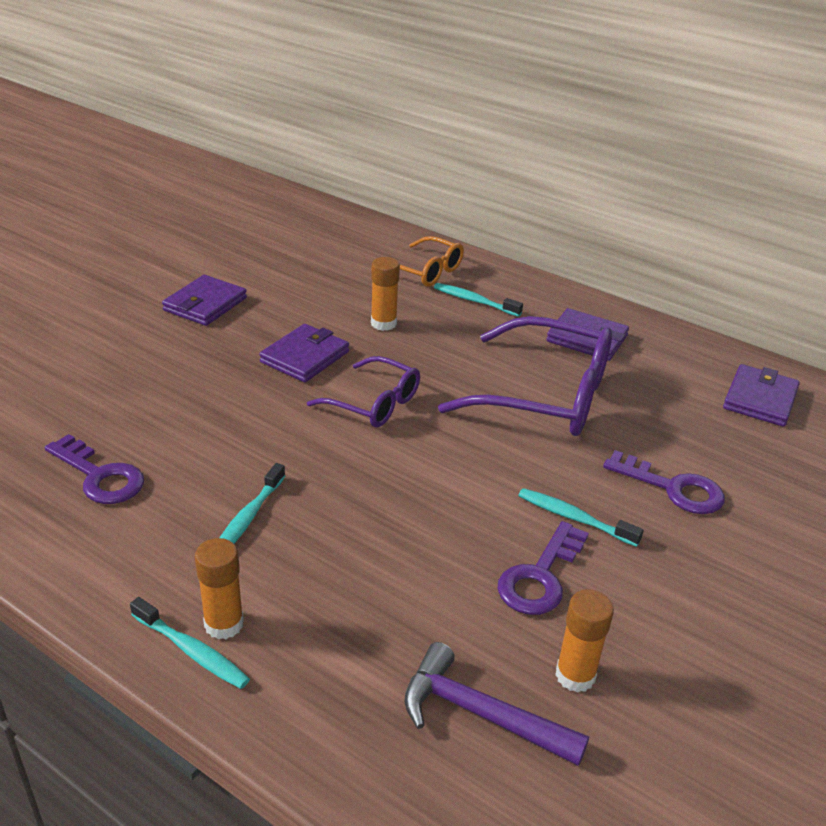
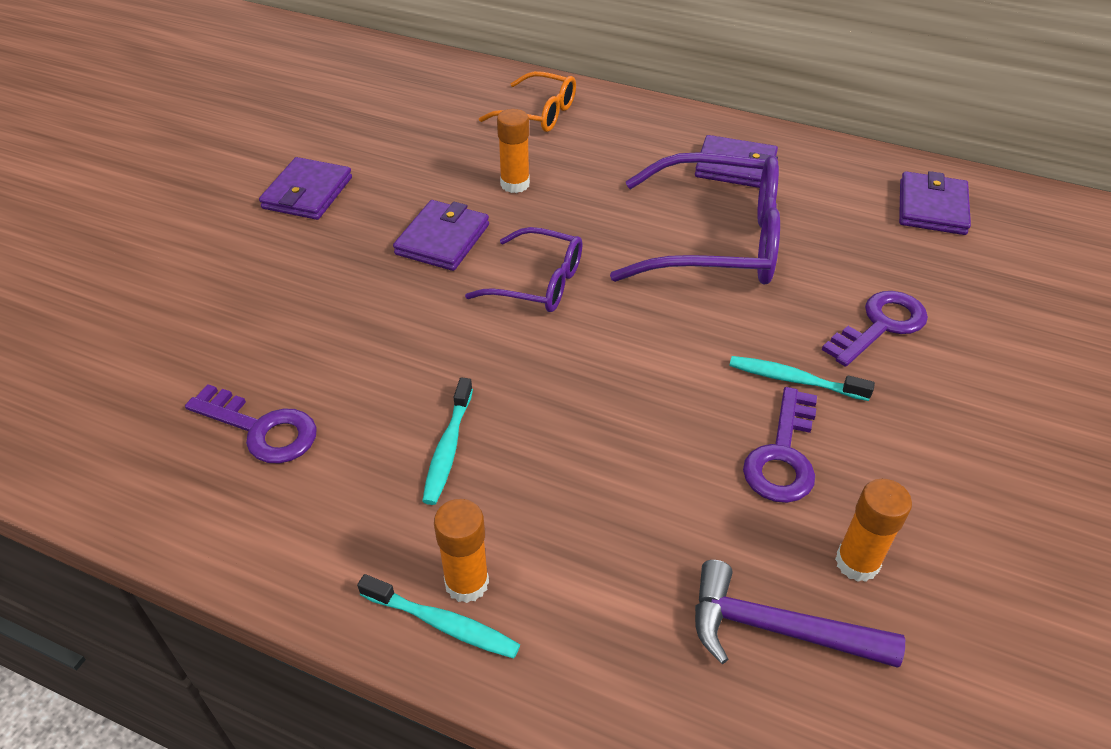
camera: 10 degrees left, 10 degrees up
turquoise toothbrush [434,283,523,317] -> none
purple key [603,450,725,514] -> purple key turned 60 degrees counterclockwise [822,291,928,367]

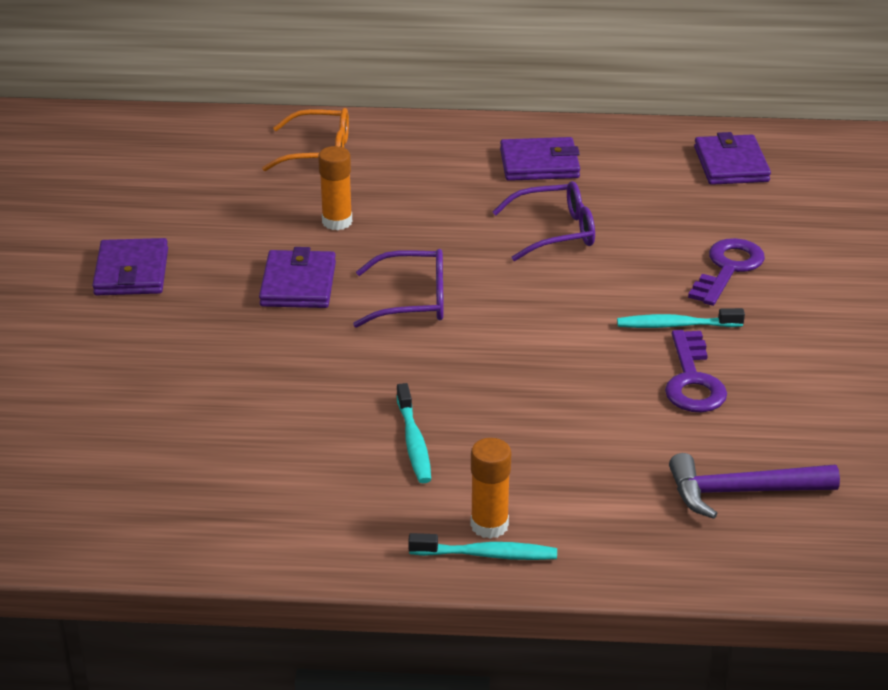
camera: 20 degrees left, 10 degrees down
purple key [185,384,317,464] -> none
purple glasses [610,152,780,284] -> purple glasses [492,181,595,261], size x0.57
orange glue stick [835,479,912,582] -> none

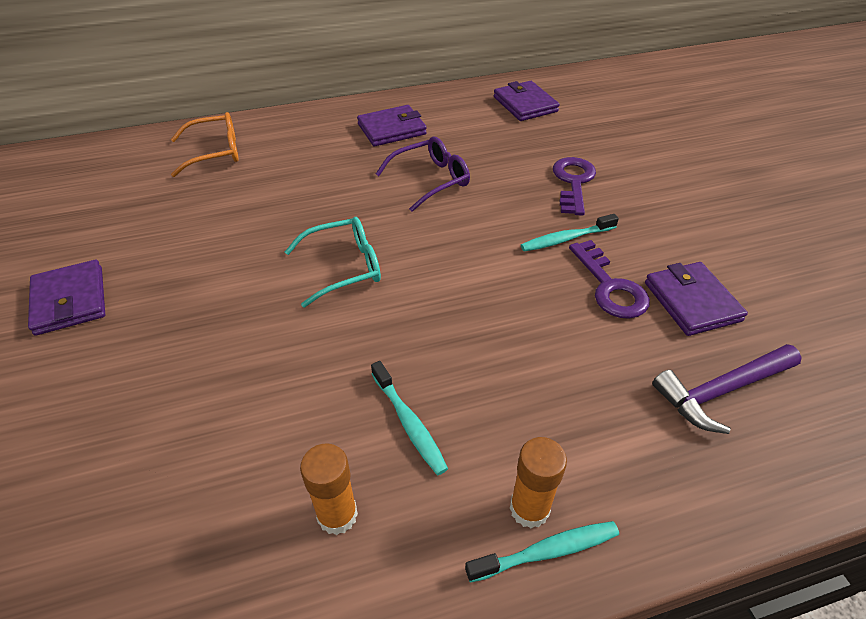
camera: 20 degrees left, 10 degrees up
purple wallet [259,247,336,308] -> purple wallet moved to [645,262,748,336]
orange glue stick [318,146,352,230] -> orange glue stick moved to [300,443,358,535]
purple glasses [353,249,443,328] -> turquoise glasses [285,217,381,308]

